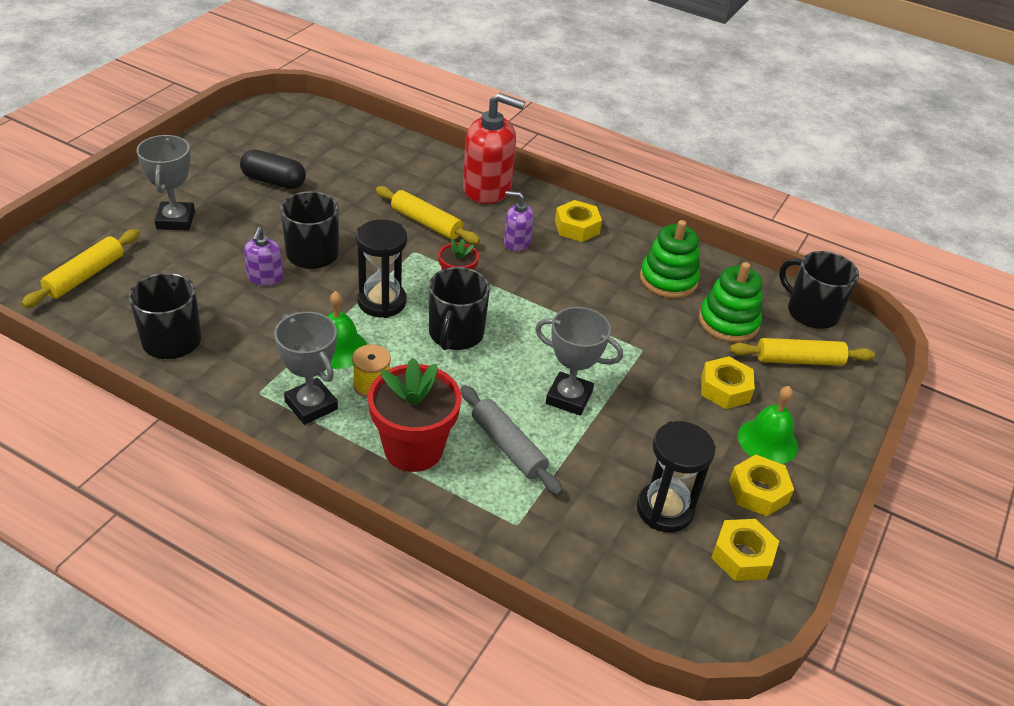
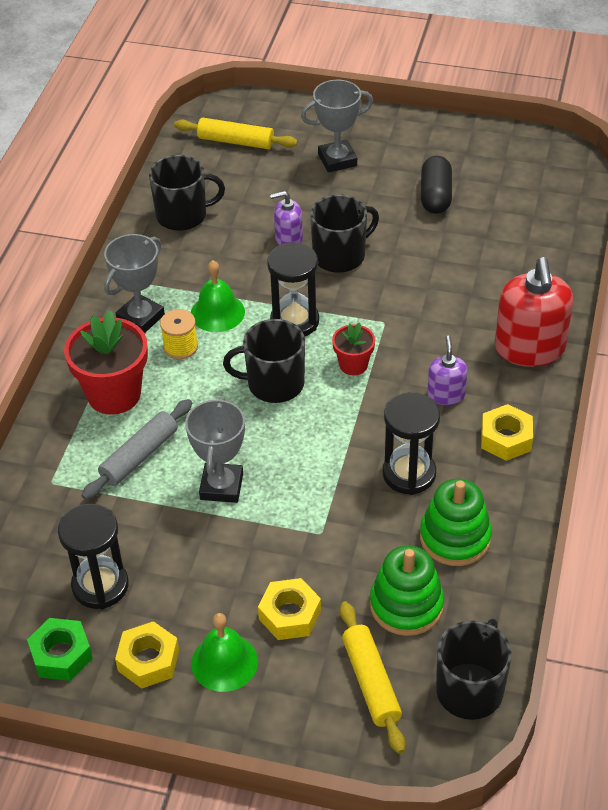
camera: 80 degrees right, 5 degrees up
yellow rolling pin [376,186,480,244] -> none
yellow nut [711,519,779,581] -> green nut [27,618,93,681]
none -> black hourglass [382,392,440,495]

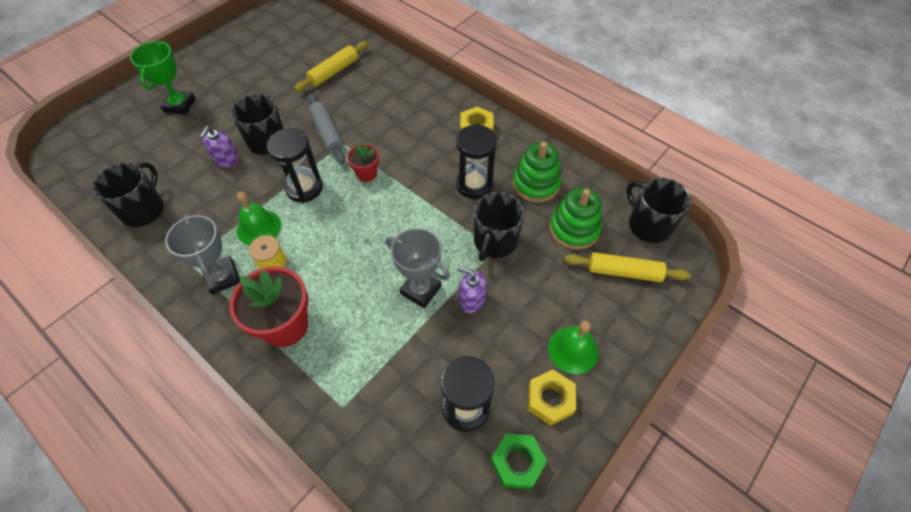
camera: 65 degrees left, 10 degrees up
grey rolling pin [81,399,192,500] -> grey rolling pin moved to [308,93,346,164]
yellow rolling pin [174,118,298,149] -> yellow rolling pin moved to [294,41,368,92]
black mug [223,319,305,403] -> black mug moved to [474,192,524,261]
yellow nut [258,578,321,640] -> none
grey trophy [301,80,373,173] -> green trophy [130,41,196,115]
black capsule [421,156,452,214] -> none
purple soap dispenser [427,335,468,405] -> purple soap dispenser moved to [458,266,487,313]
red soap dispenser [495,257,573,367] -> none

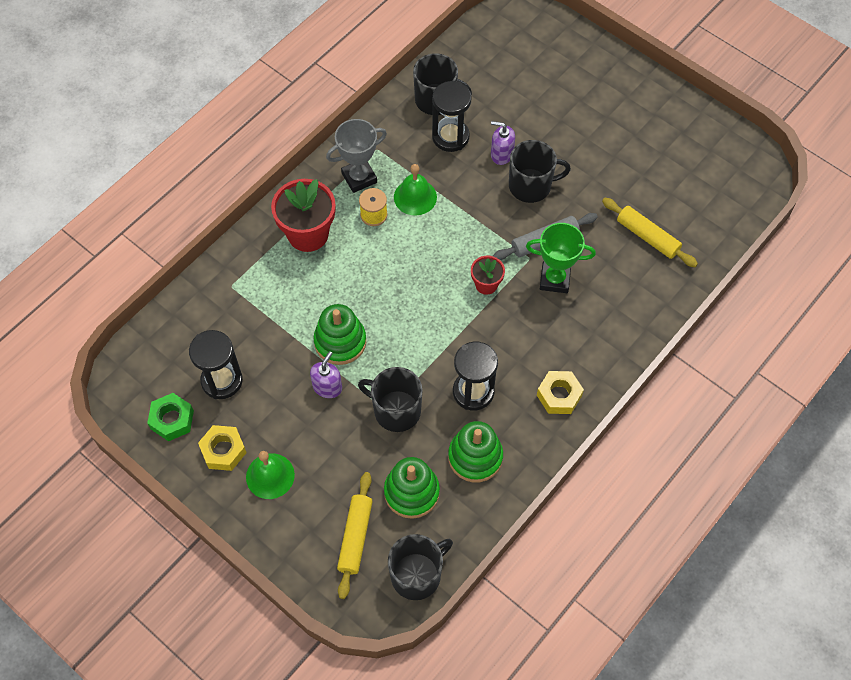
camera: 90 degrees right, 5 degrees up
green trophy [130,41,196,115] -> green trophy moved to [526,223,596,293]
black hourglass [267,128,323,203] -> black hourglass moved to [432,81,472,152]
grey trophy [386,228,450,308] -> green stacking toy [314,304,366,365]

